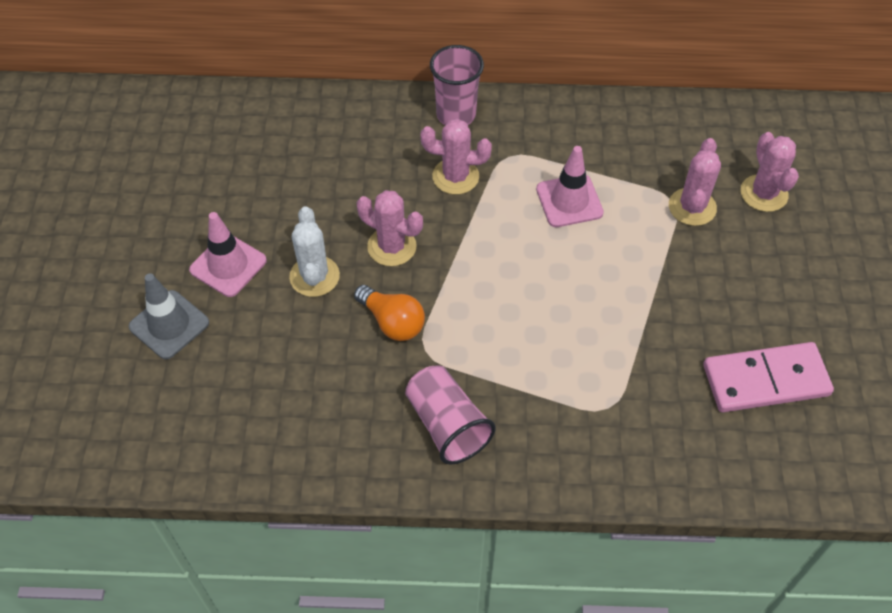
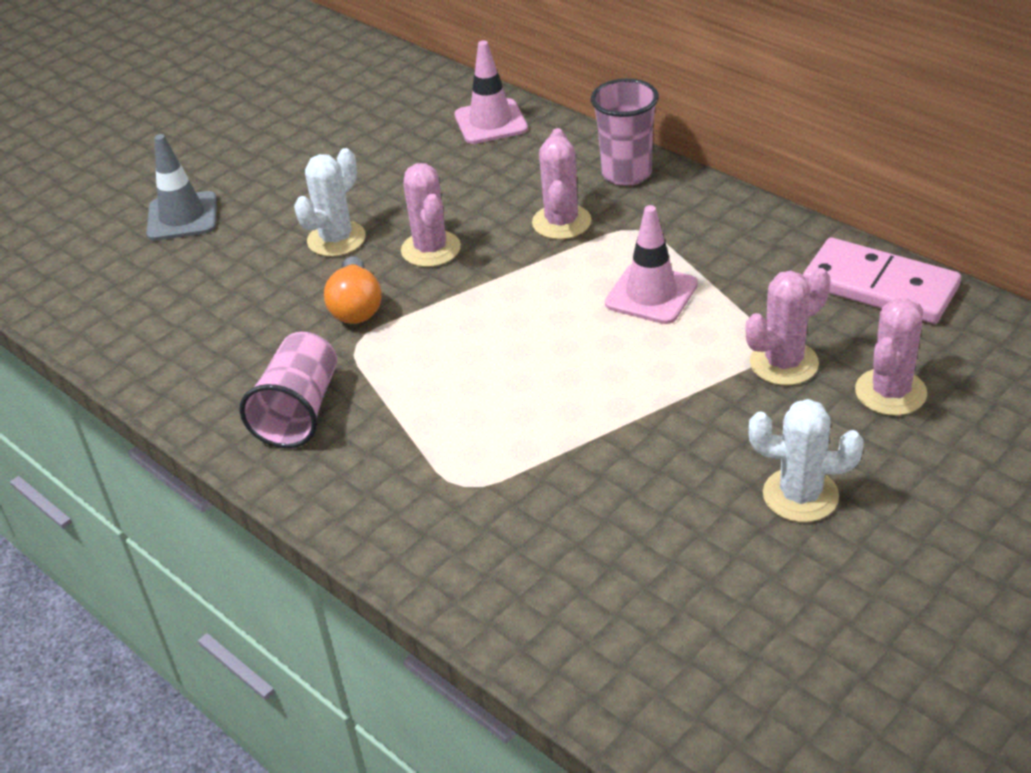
camera: 45 degrees right, 15 degrees down
pink traffic cone [189,212,267,297] -> pink traffic cone moved to [454,41,528,144]
pink cactus [420,119,492,195] -> pink cactus turned 45 degrees clockwise [532,128,592,240]
pink domino [703,342,834,412] -> pink domino moved to [803,238,961,324]
none -> white cactus [749,399,864,522]

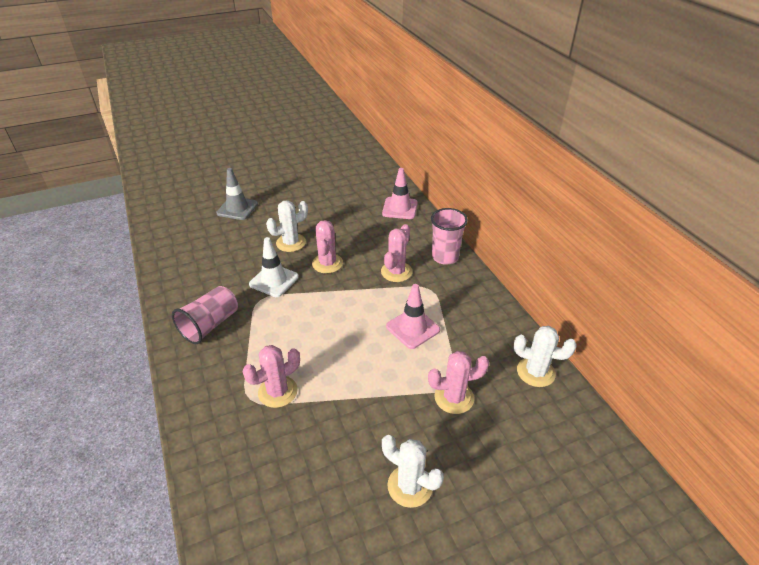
camera: 20 degrees right, 0 degrees up
orange light bulb [324,256,381,324] -> white traffic cone [249,237,299,297]
pink domino [803,238,961,324] -> white cactus [514,326,577,387]
pink cactus [855,298,927,416] -> pink cactus moved to [242,345,300,408]

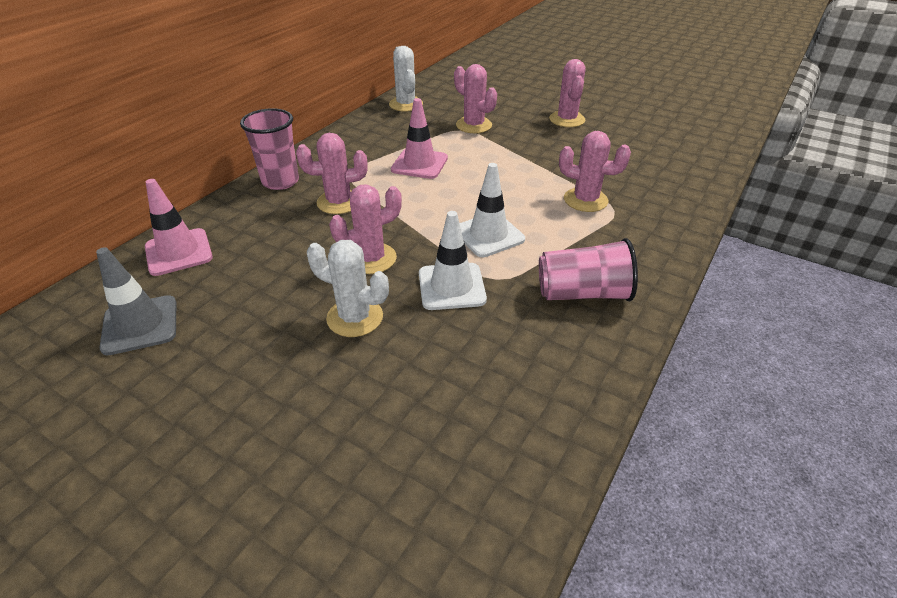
camera: 125 degrees left, 0 degrees up
grey traffic cone [216,168,258,220] -> grey traffic cone moved to [96,247,176,355]
white cactus [382,435,444,508] -> pink cactus [549,59,586,127]
none -> white traffic cone [460,163,525,257]

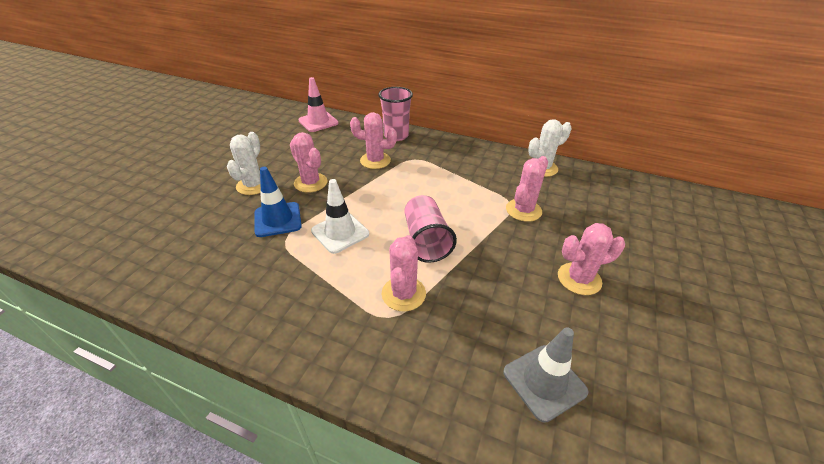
camera: 80 degrees right, 0 degrees up
grey traffic cone [96,247,176,355] -> grey traffic cone moved to [503,327,589,423]
pink cactus [296,133,368,214] -> pink cactus turned 60 degrees counterclockwise [350,112,397,169]
pink traffic cone [391,98,448,179] -> none
white traffic cone [419,211,487,310] -> blue traffic cone [255,167,302,237]
pink cup [539,238,638,301] -> pink cup moved to [405,195,457,263]

